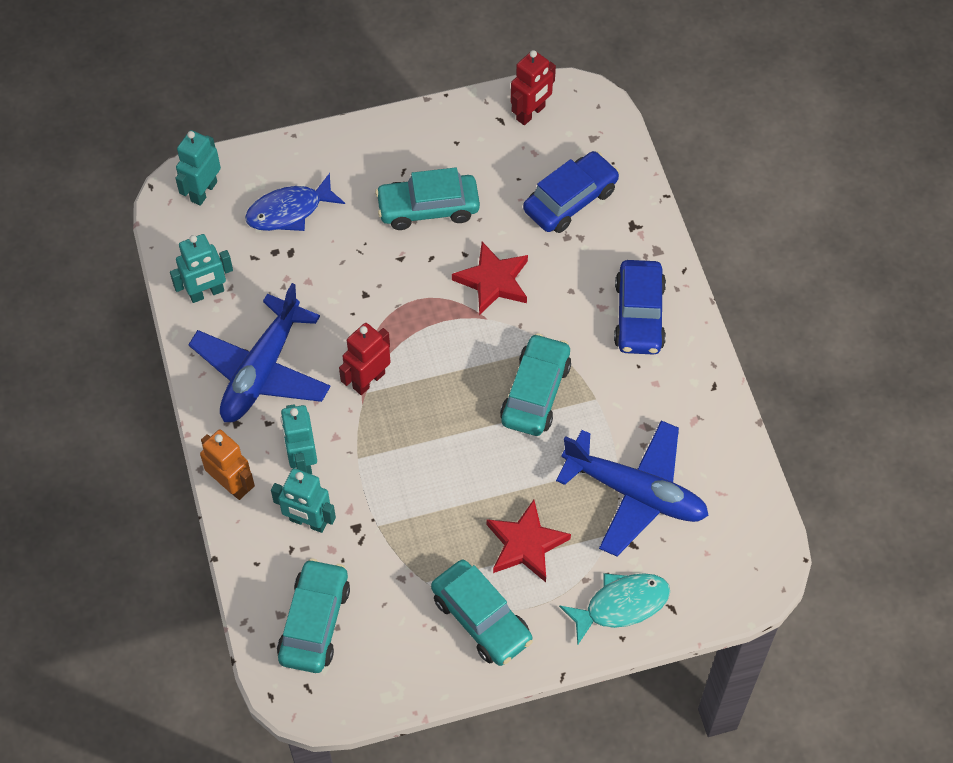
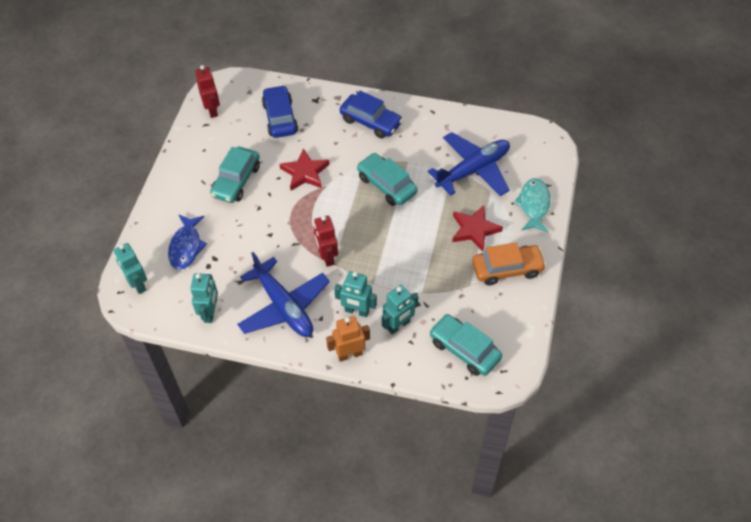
camera: 60 degrees left, 5 degrees down
turquoise car [431,560,533,666] -> orange car [473,243,546,286]

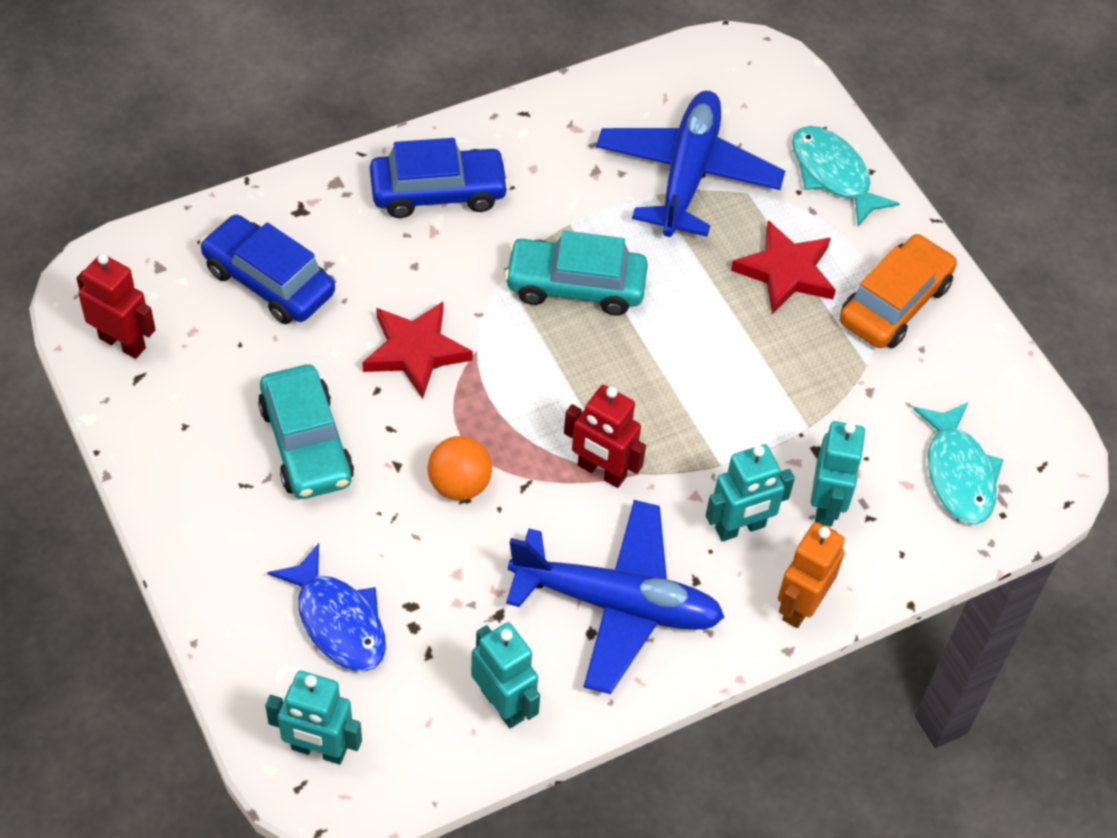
camera: 45 degrees left, 0 degrees up
turquoise car [429,314,502,376] -> turquoise fish [913,402,1004,524]
none -> orange ball [428,436,492,501]

